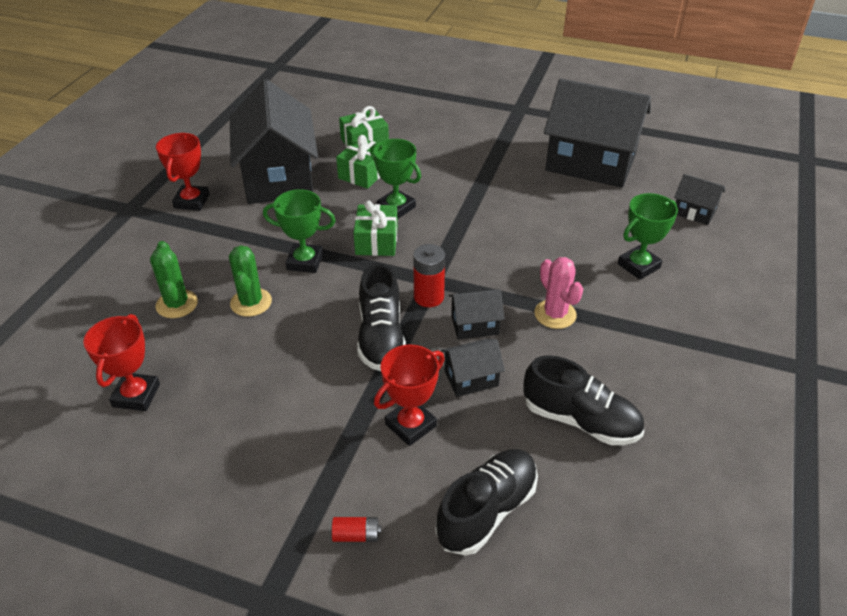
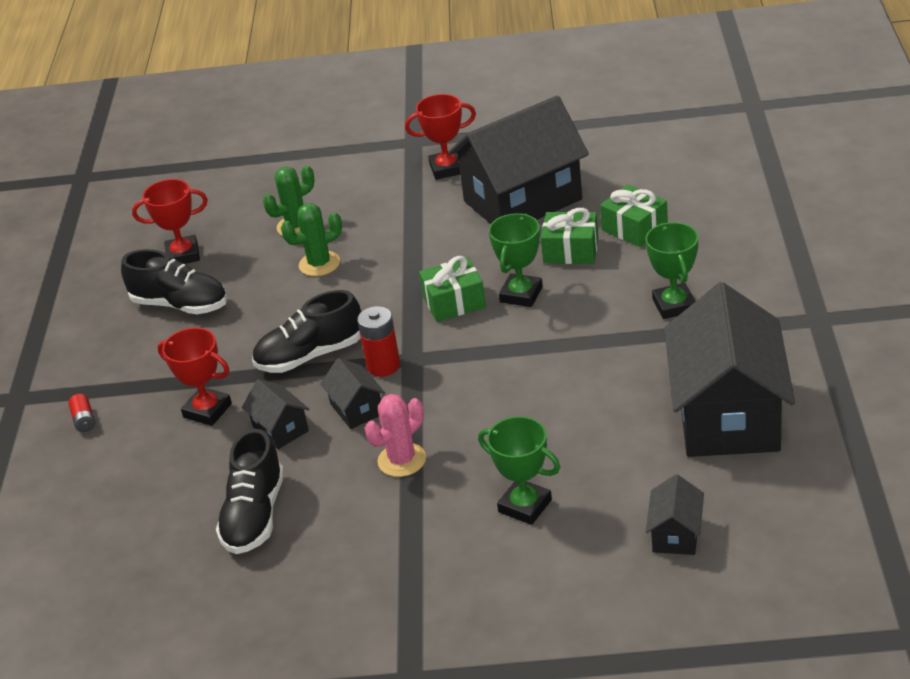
camera: 75 degrees right, 5 degrees down
green trophy [263,189,336,273] -> green trophy moved to [645,222,698,319]
black shoe [435,449,538,556] -> black shoe moved to [121,249,227,314]

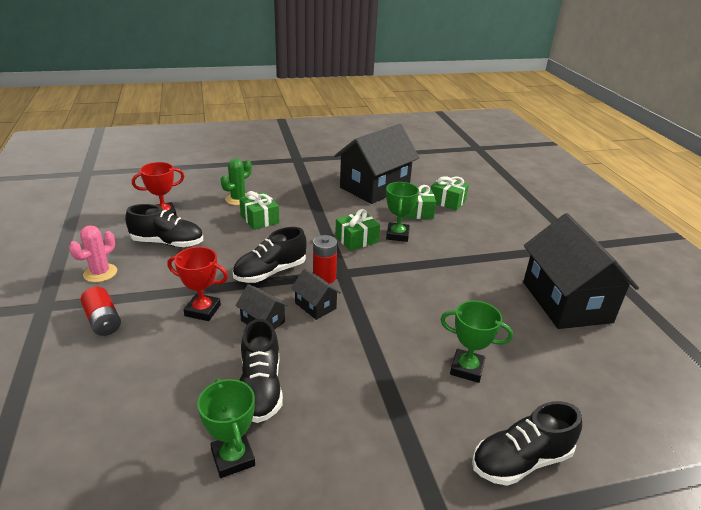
camera: 20 degrees left, 5 degrees down
red battery [68,394,95,432] -> red battery [81,287,121,336], size x1.69
green cactus [281,203,342,276] -> green gift [239,191,279,230]
pink cactus [365,394,426,477] -> pink cactus moved to [69,225,117,282]
red trophy [405,94,476,180] -> none
green trophy [645,222,698,319] -> green trophy moved to [197,379,255,478]
black house [646,474,704,555] -> none
none -> black shoe [472,401,582,486]

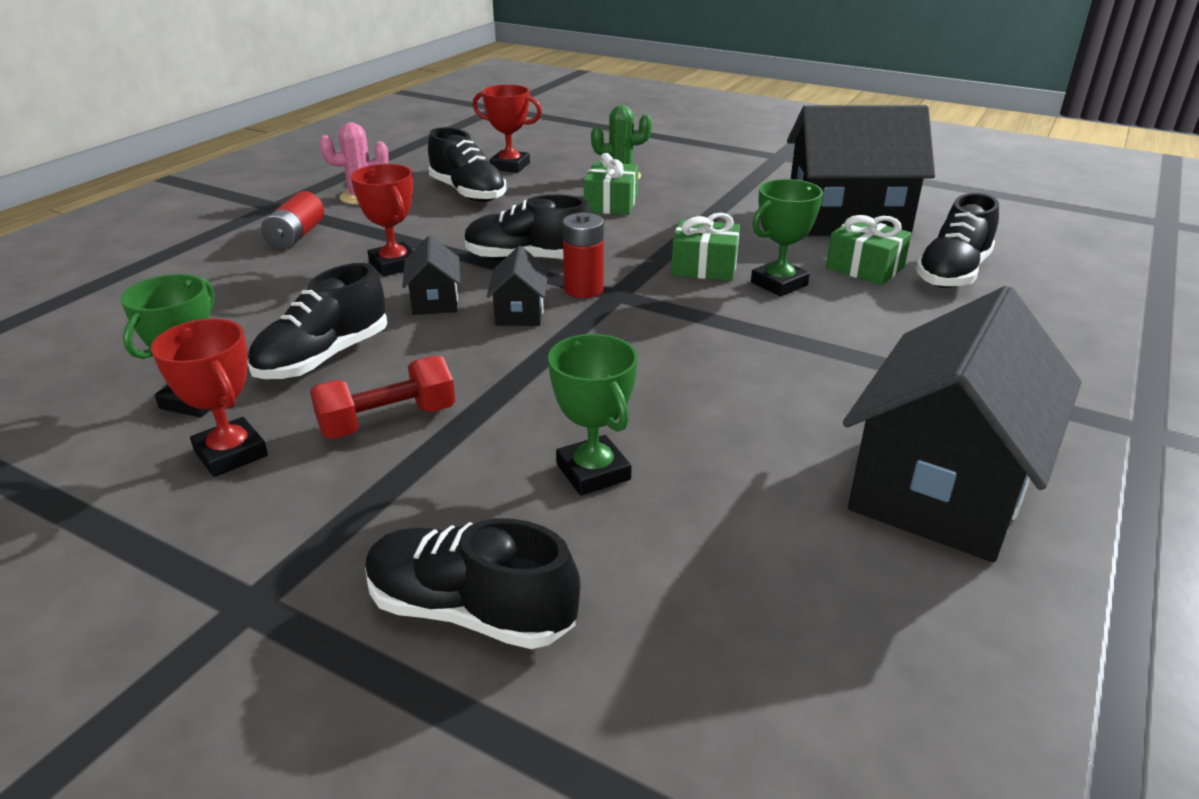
camera: 45 degrees right, 0 degrees up
green gift [431,176,469,210] -> black shoe [916,193,999,288]
none -> red trophy [151,319,268,477]
none -> red dumbbell [310,355,455,439]

